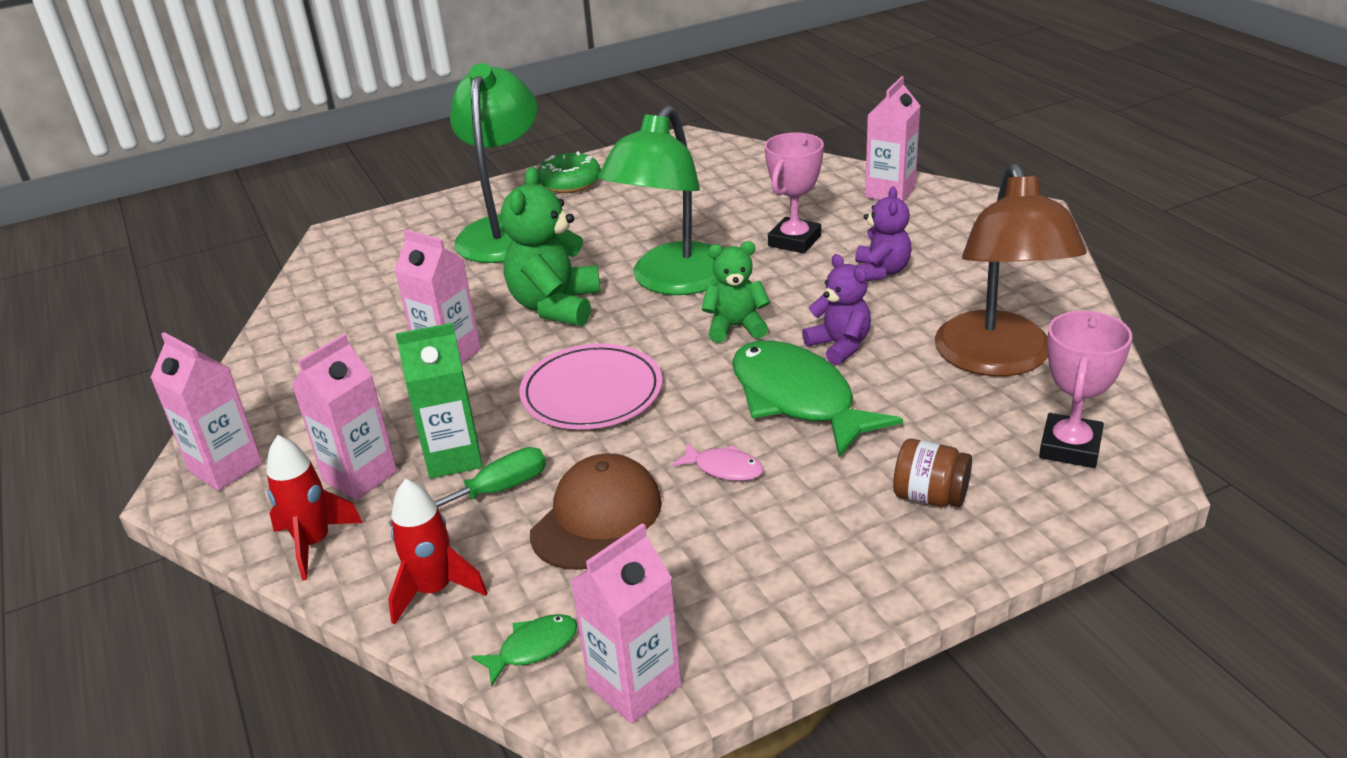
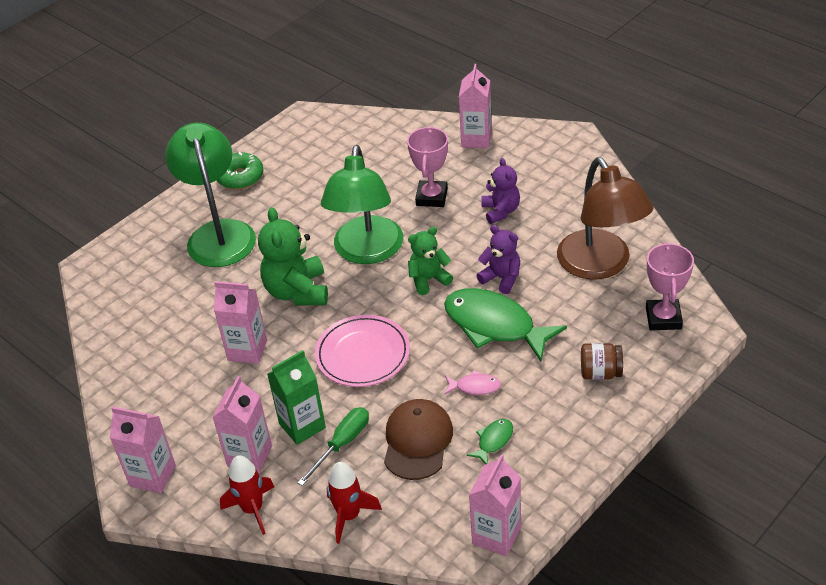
camera: 20 degrees left, 10 degrees up
green fish [471,614,577,686] -> green fish moved to [467,419,513,464]

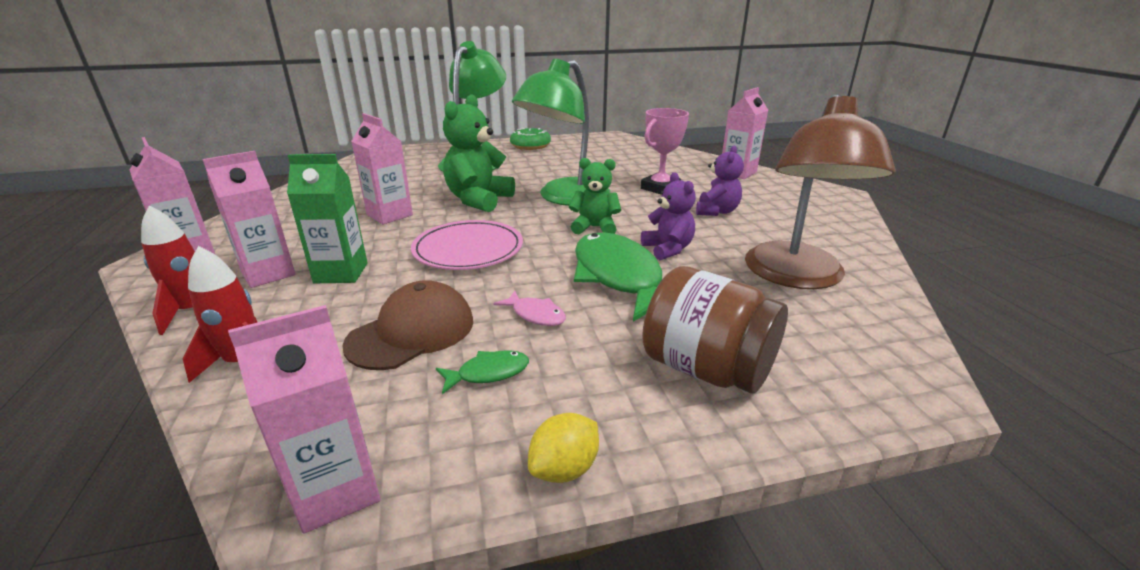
camera: 30 degrees right, 15 degrees down
green screwdriver [297,407,369,486] -> none
brown jar [581,343,623,380] -> brown jar [642,266,788,393], size x1.73
pink trophy [646,242,694,330] -> none
none -> yellow lemon [528,413,599,483]

